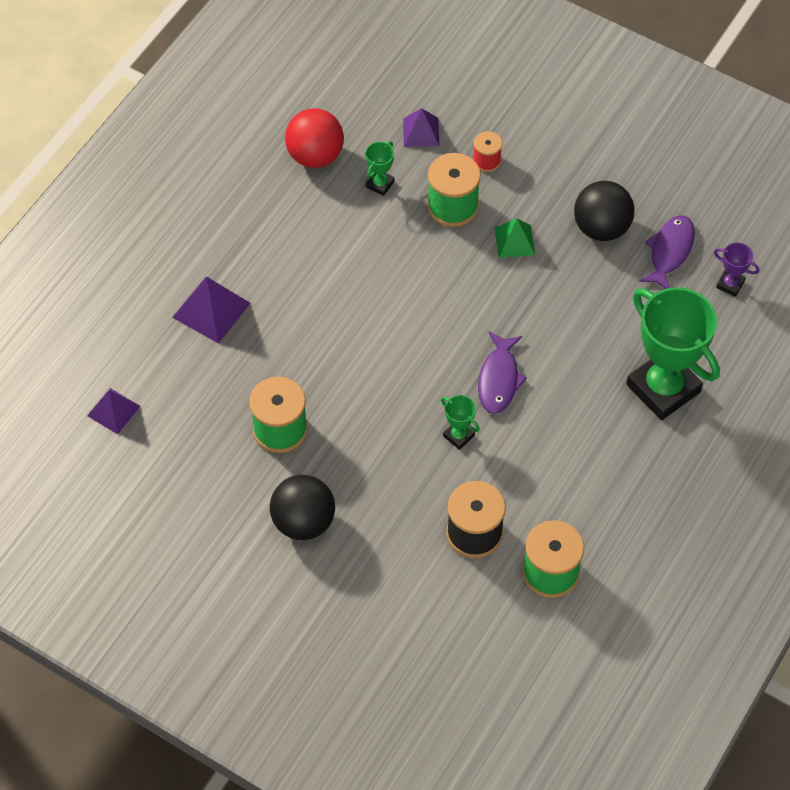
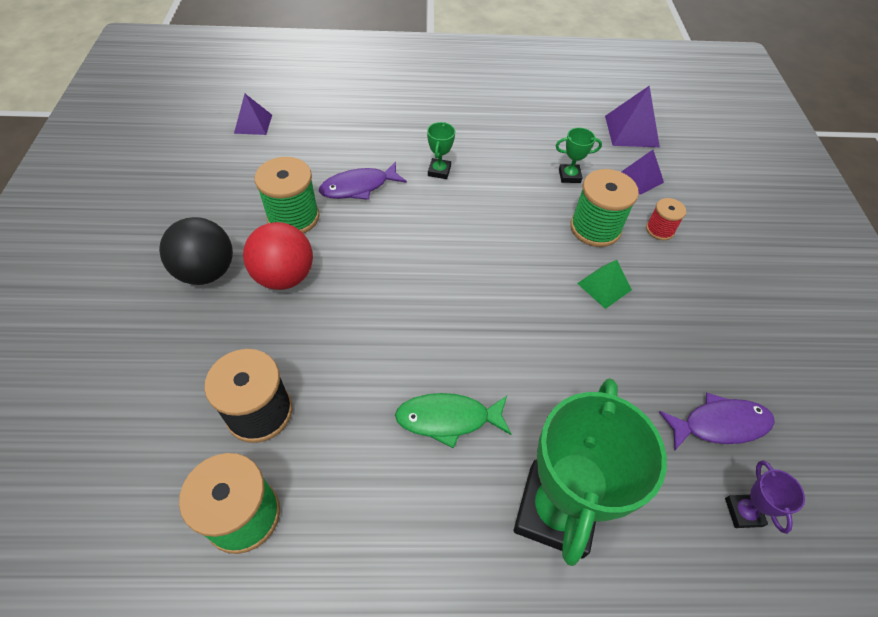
camera: 55 degrees right, 5 degrees down
purple pyramid [172,276,250,343] -> purple pyramid moved to [605,86,660,147]
red ball [285,108,344,168] -> red ball moved to [243,222,313,290]
green trophy [441,395,480,450] -> green trophy moved to [427,122,455,179]
purple fish [478,332,527,414] -> purple fish moved to [319,161,407,200]
black ball [574,181,635,241] -> none
none -> green fish [395,393,511,449]

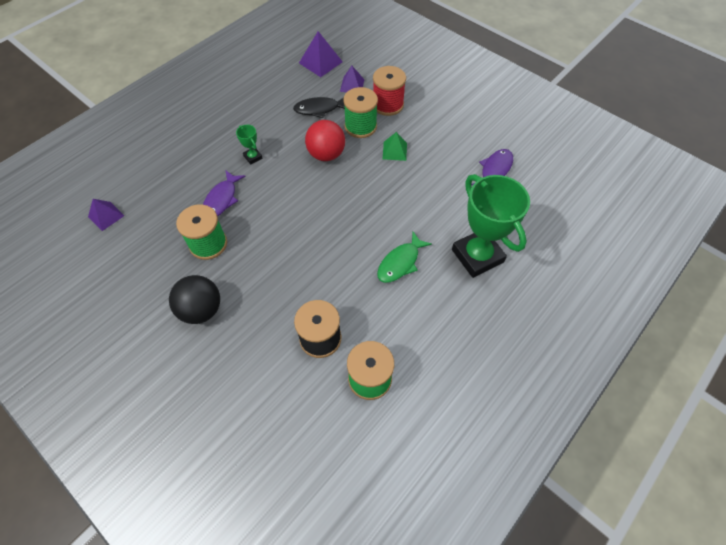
camera: 45 degrees left, 5 degrees up
red ball [243,222,313,290] -> red ball moved to [305,120,345,161]
green trophy [556,128,602,183] -> black fish [293,97,345,118]
red spool [646,198,686,240] -> red spool [373,66,406,116], size x1.79
purple trophy [725,460,805,534] -> none

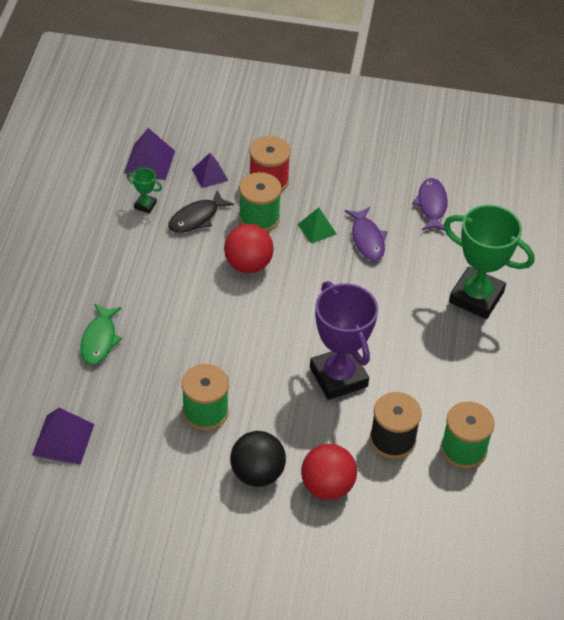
camera: 35 degrees left, 10 degrees down
purple pyramid [88,199,124,231] -> purple pyramid [32,408,94,465], size x1.51
purple fish [203,170,246,217] -> purple fish moved to [345,207,387,261]
green trophy [236,125,263,165] -> green trophy moved to [127,168,162,213]
green fish [377,232,432,283] -> green fish moved to [80,304,122,365]
none -> red ball [301,444,357,500]
none -> purple trophy [310,281,378,400]

